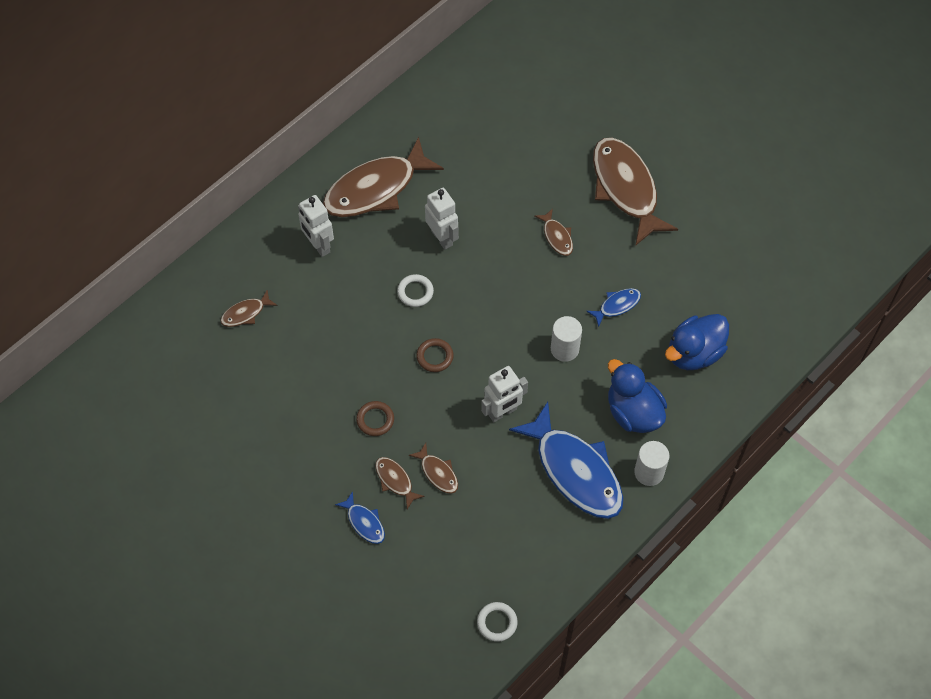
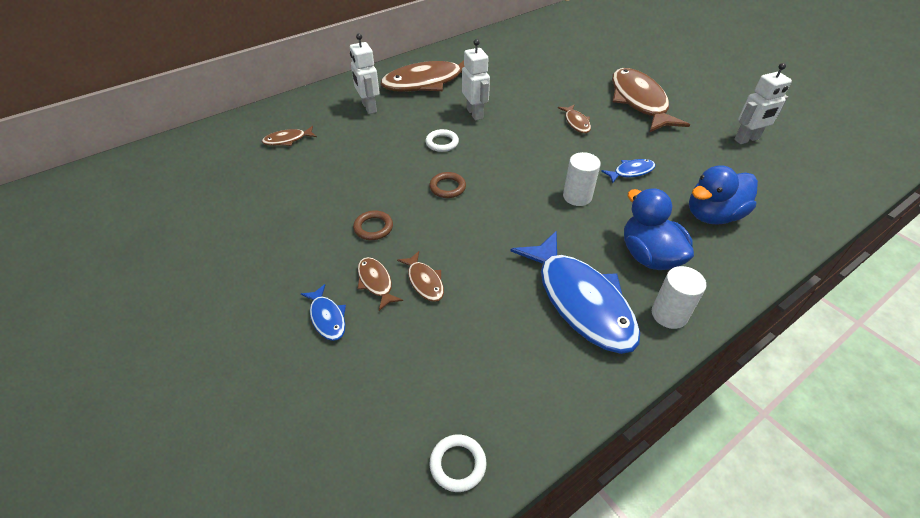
camera: 10 degrees right, 15 degrees down
white robot [481,366,528,422] -> white robot moved to [734,63,792,144]

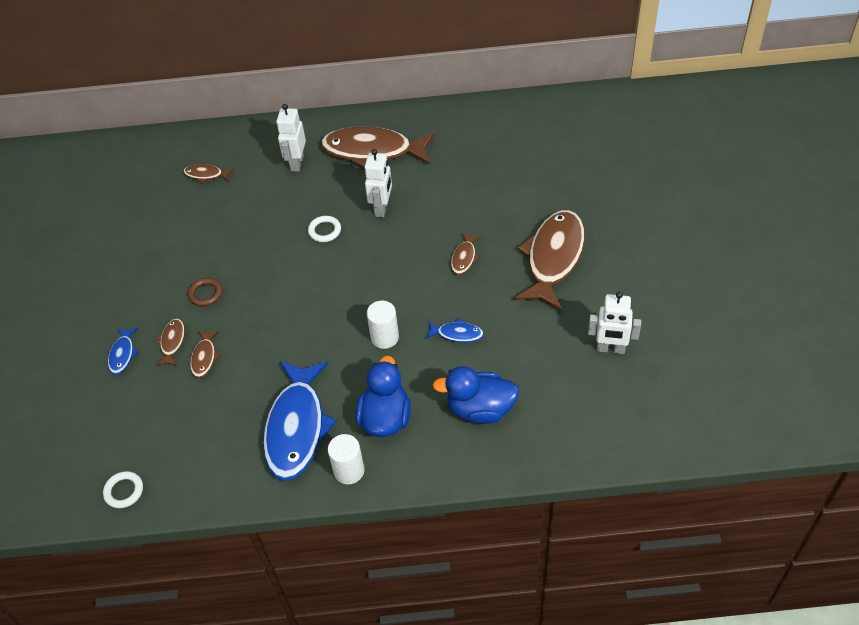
camera: 35 degrees right, 5 degrees up
brown ring [429,172,466,198] -> none

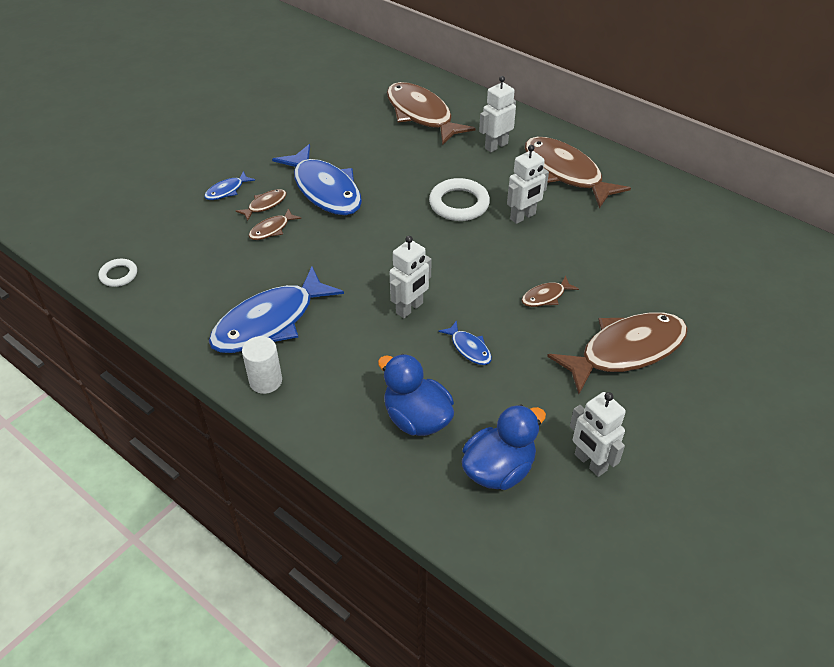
camera: 40 degrees right, 5 degrees down
brown fish [183,164,234,184] -> brown fish [387,82,476,145], size x2.27
brown ring [188,278,223,307] -> blue fish [272,144,362,215]
white ring [308,216,341,242] -> white ring [429,178,490,221], size x1.75
blue duck [356,356,411,437] -> blue duck moved to [462,405,546,490]
white cylinder [367,301,399,349] -> white robot [390,236,432,318]

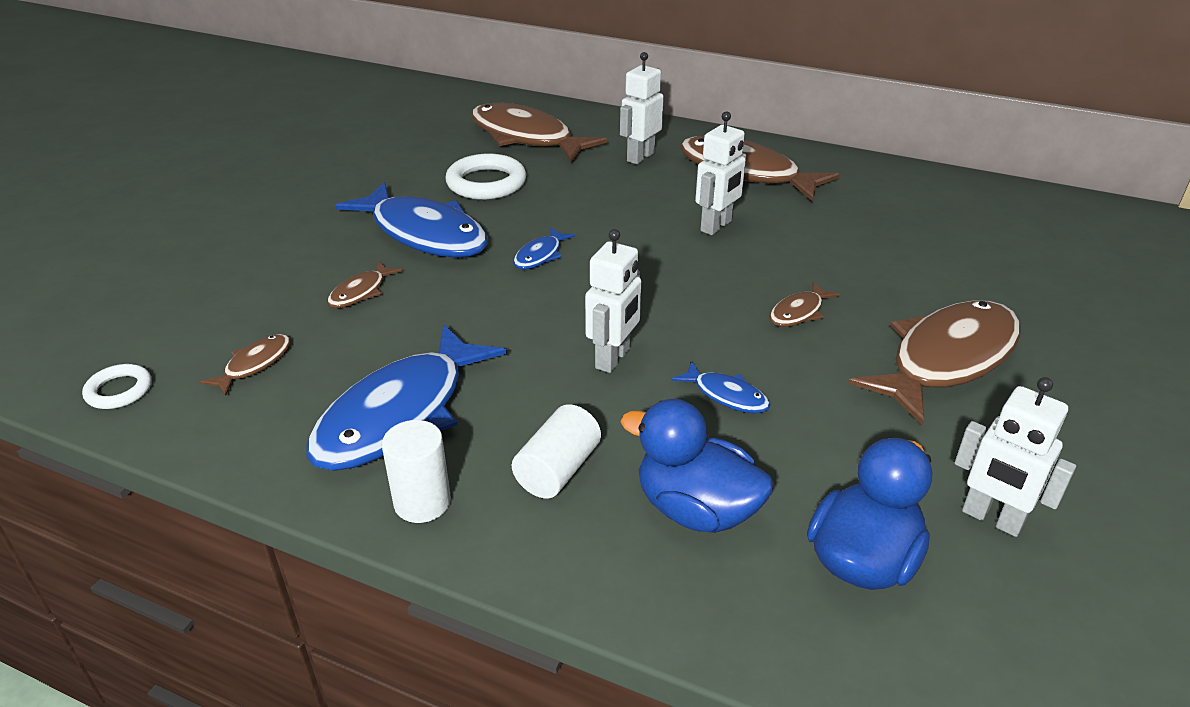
camera: 15 degrees left, 10 degrees down
blue fish [204,171,255,200] -> blue fish moved to [513,227,575,270]
brown fish [235,189,287,221] -> brown fish moved to [200,334,290,396]
white ring [429,178,490,221] -> white ring moved to [445,153,526,200]
none -> white cylinder [512,404,601,499]

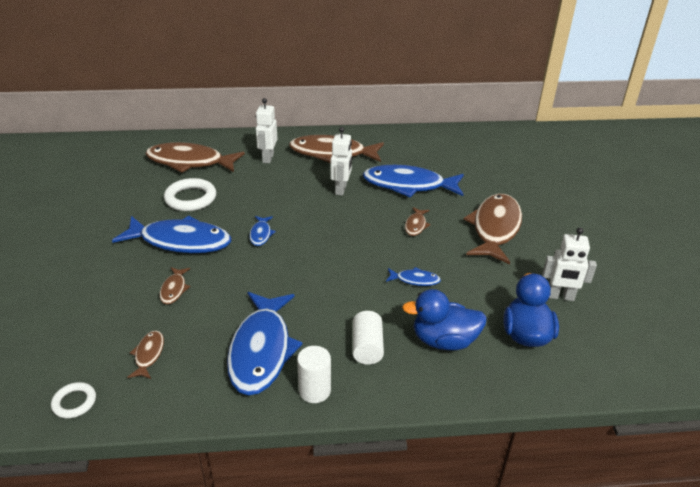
camera: 30 degrees left, 0 degrees up
white robot [585,229,641,373] -> none
none -> blue fish [363,165,464,197]

